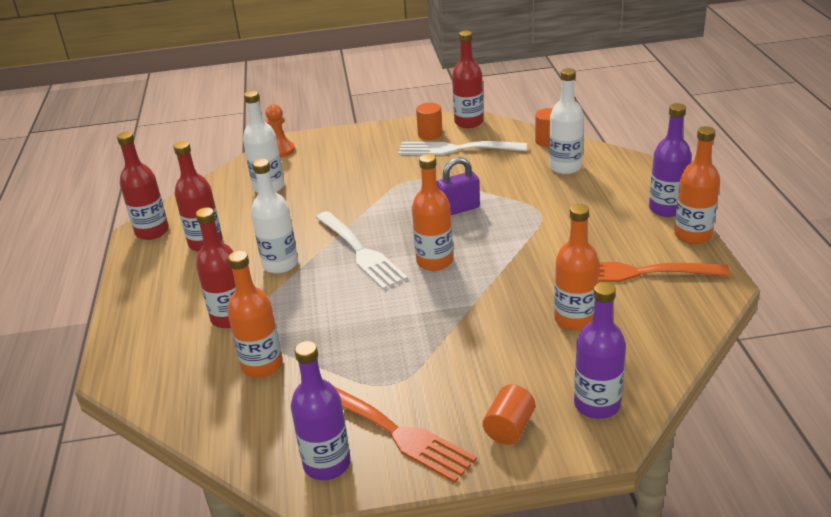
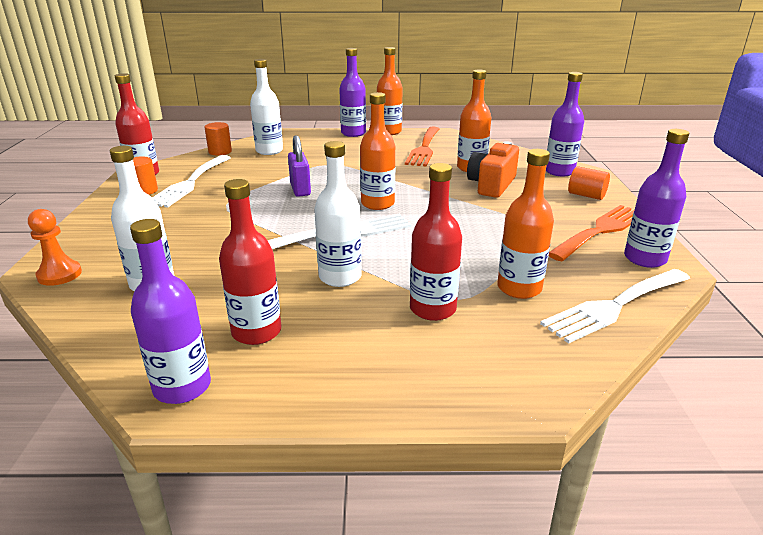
camera: 85 degrees left, 5 degrees down
red bottle [117,132,169,240] -> purple bottle [130,219,211,404]
none -> orange camera [467,141,519,198]
none -> white fork [540,269,690,344]

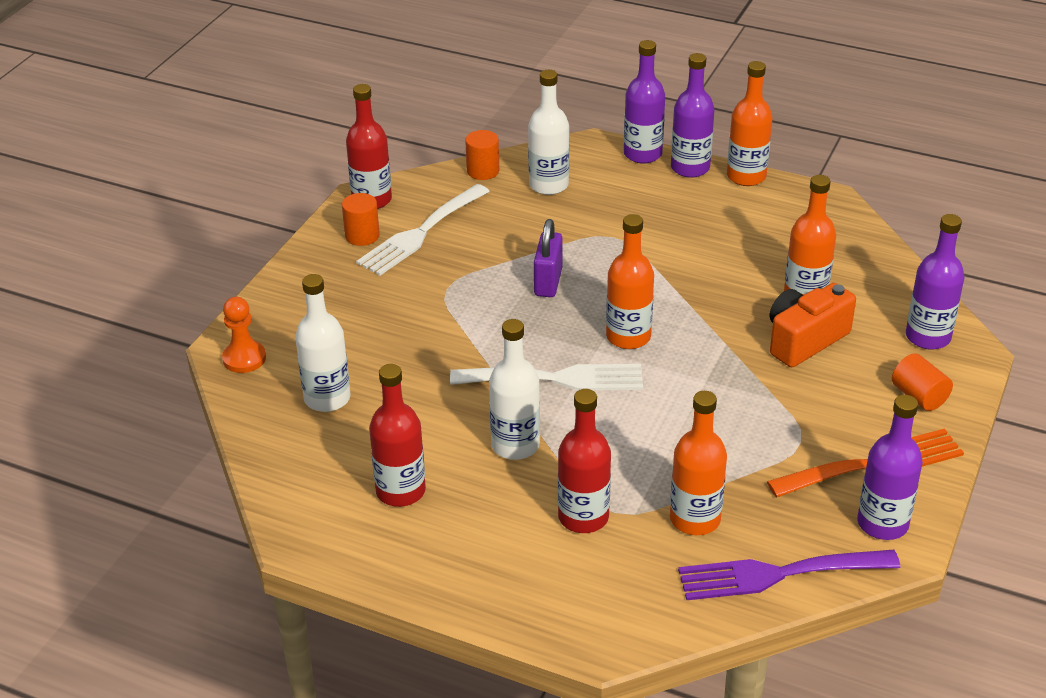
camera: 25 degrees right, 10 degrees up
purple bottle [130,219,211,404] -> purple bottle moved to [624,40,665,164]
orange fork [405,126,440,166] -> none
white fork [540,269,690,344] -> purple fork [678,550,900,600]

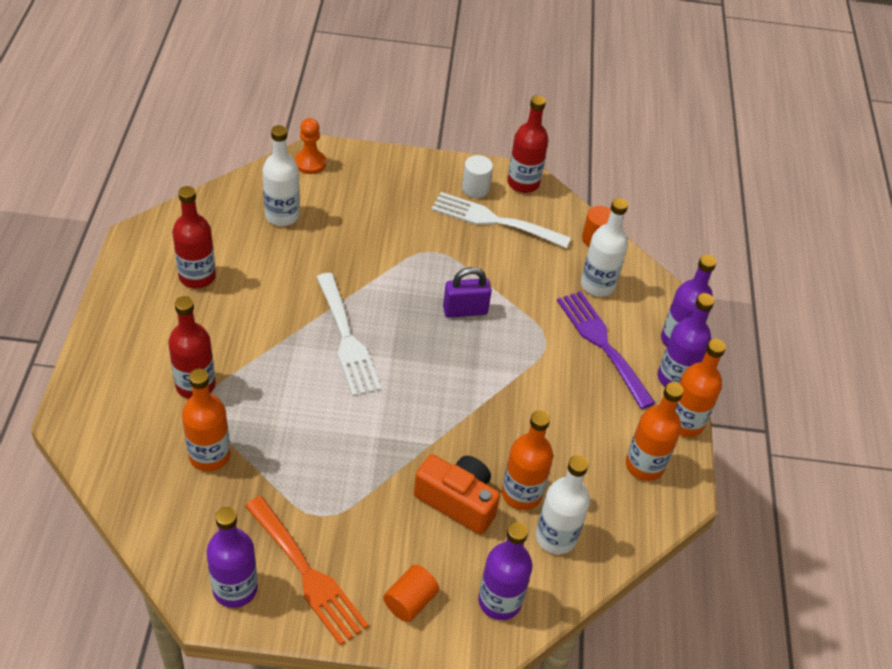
camera: 65 degrees right, 10 degrees up
orange cylinder [342,193,380,246] -> white cylinder [462,155,493,198]
white bottle [489,319,540,460] -> white bottle moved to [536,455,590,554]
orange bottle [606,214,654,349] -> orange bottle moved to [626,382,684,481]
purple fork [678,550,900,600] -> purple fork moved to [557,291,655,409]

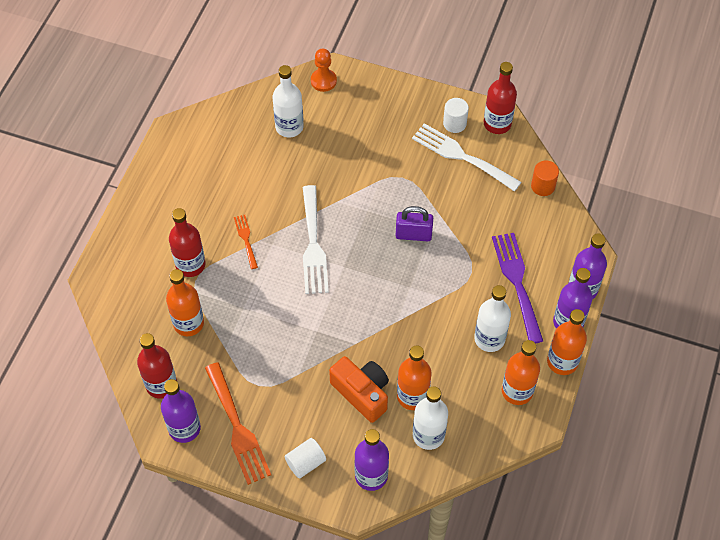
camera: 20 degrees right, 10 degrees up
red bottle [172,186,216,289] -> red bottle moved to [137,333,177,398]
orange cylinder [383,565,439,622] -> white cylinder [285,438,326,478]
white bottle [581,198,628,297] -> white bottle moved to [474,285,511,352]
none -> orange fork [234,215,258,269]

